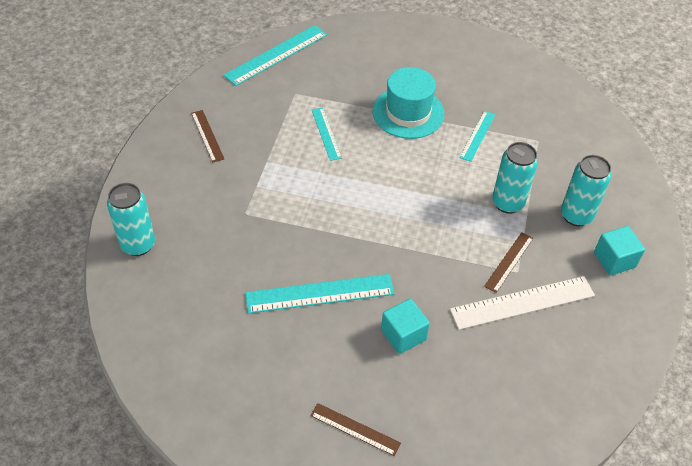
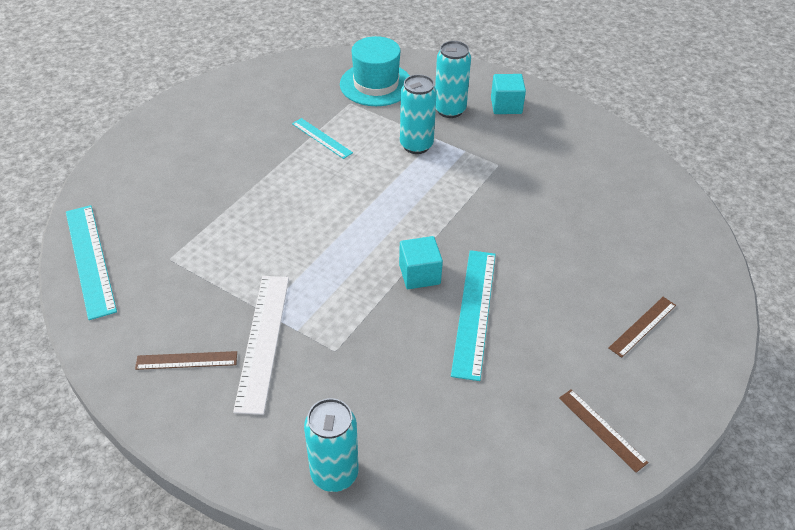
camera: 70 degrees left, 5 degrees down
turquoise ruler [312,108,342,161] -> none
turquoise hat [372,67,444,139] -> turquoise hat moved to [340,36,410,106]
turquoise cube [381,298,430,354] -> turquoise cube moved to [399,236,443,289]
white ruler [450,276,595,330] -> white ruler moved to [233,276,289,415]
brown ruler [484,232,533,293] -> brown ruler moved to [559,389,649,473]

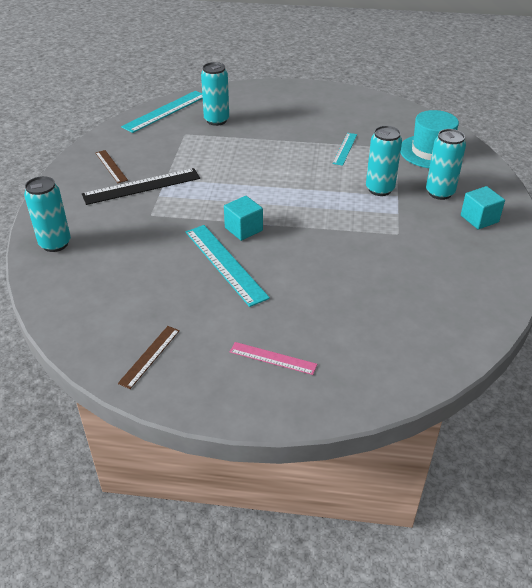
camera: 65 degrees right, 5 degrees down
white ruler [233,276,289,415] -> black ruler [82,168,200,205]
turquoise ruler [451,250,496,381] -> turquoise ruler turned 75 degrees clockwise [186,225,270,307]
brown ruler [609,297,676,358] -> pink ruler [230,342,317,375]
none -> turquoise can [201,62,229,126]

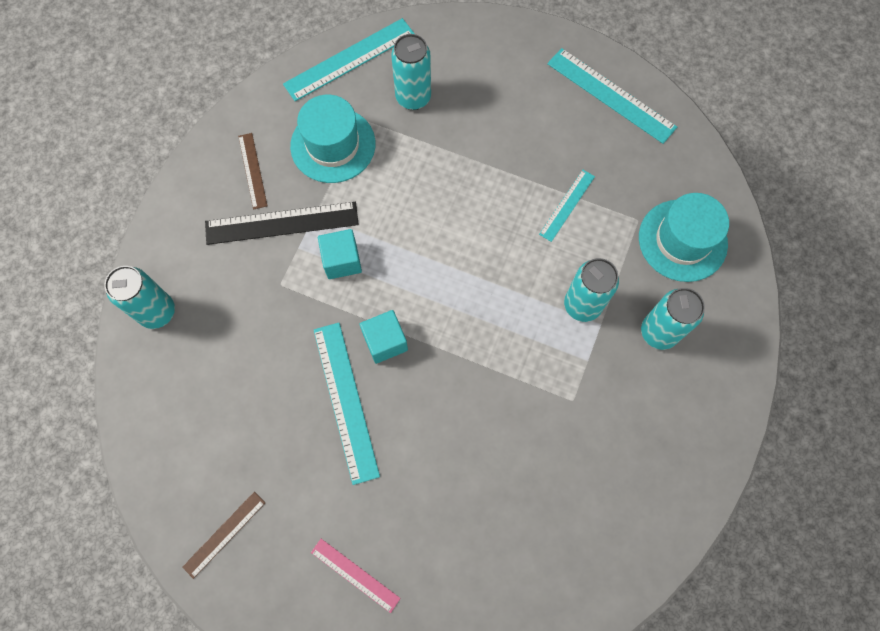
camera: 15 degrees right, 30 degrees up
turquoise cube [461,186,505,229] -> turquoise cube moved to [318,229,362,279]
none -> turquoise hat [290,95,376,183]
none -> turquoise ruler [547,48,677,144]

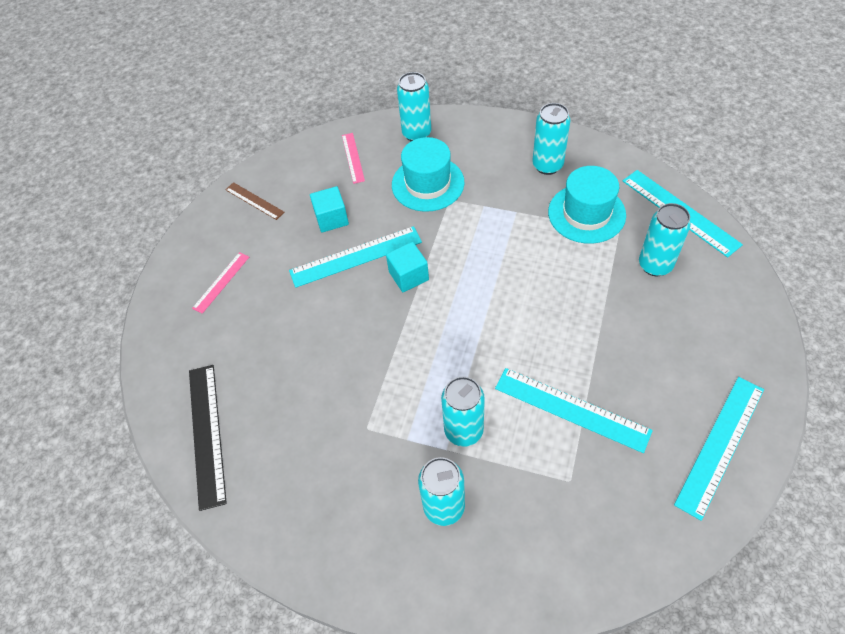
camera: 90 degrees right, 15 degrees down
black ruler [205,202,359,245] -> black ruler moved to [189,365,227,511]
brown ruler [238,133,267,210] -> turquoise can [532,103,570,175]
turquoise cube [318,229,362,279] -> turquoise cube moved to [310,186,349,232]
turquoise ruler [539,170,595,242] -> turquoise ruler [495,368,653,453], size x1.75
turquoise hat [639,193,729,282] -> turquoise hat moved to [392,137,465,212]
none -> pink ruler [342,133,365,184]

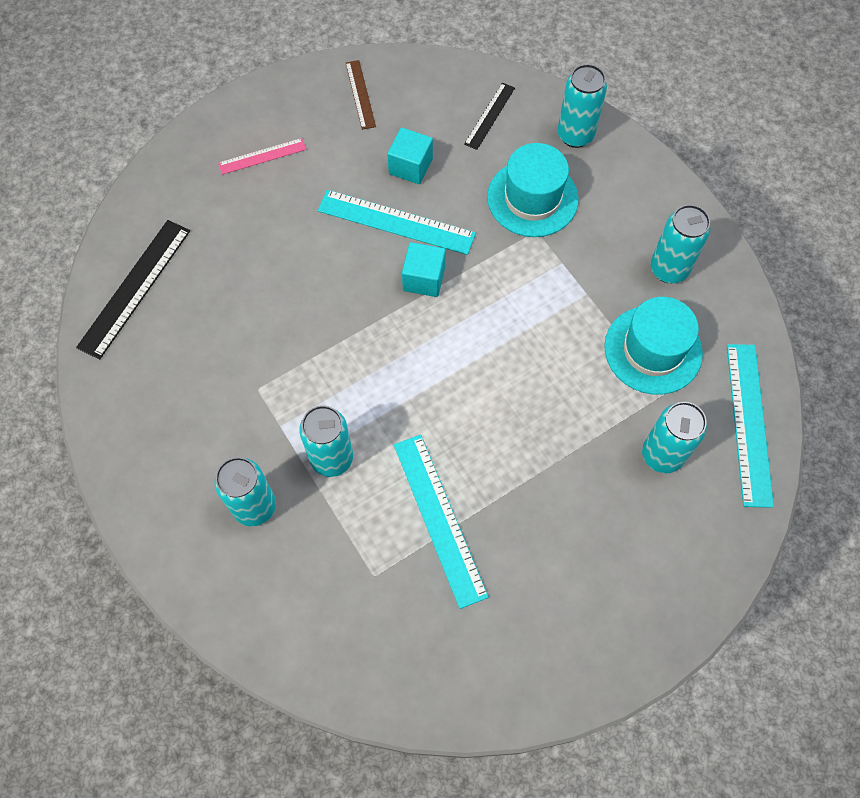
camera: 35 degrees right, 10 degrees up
pink ruler [342,133,365,184] -> black ruler [464,82,515,150]
turquoise ruler [674,377,764,521] -> none

